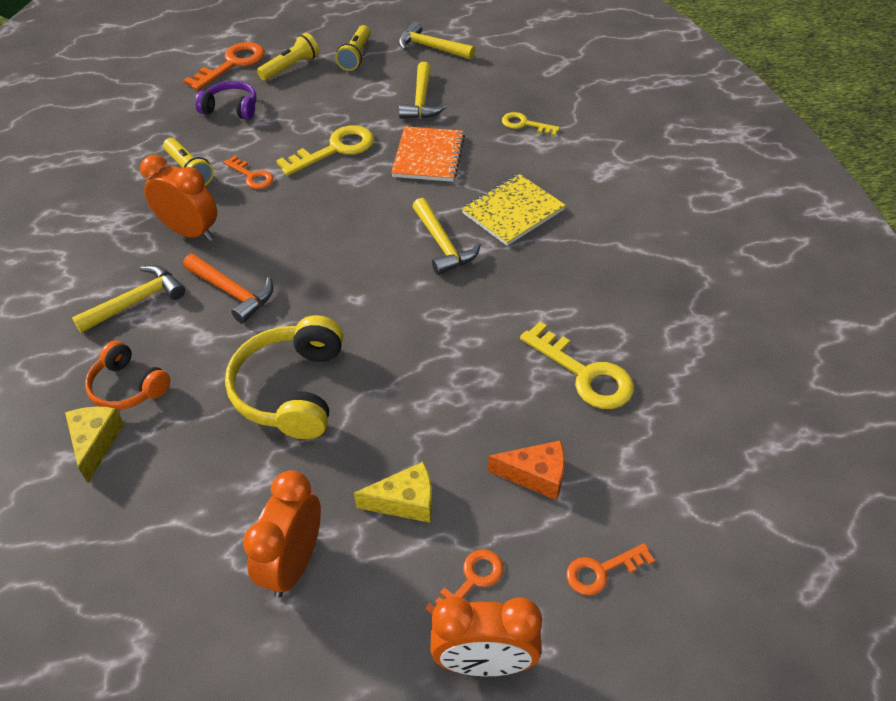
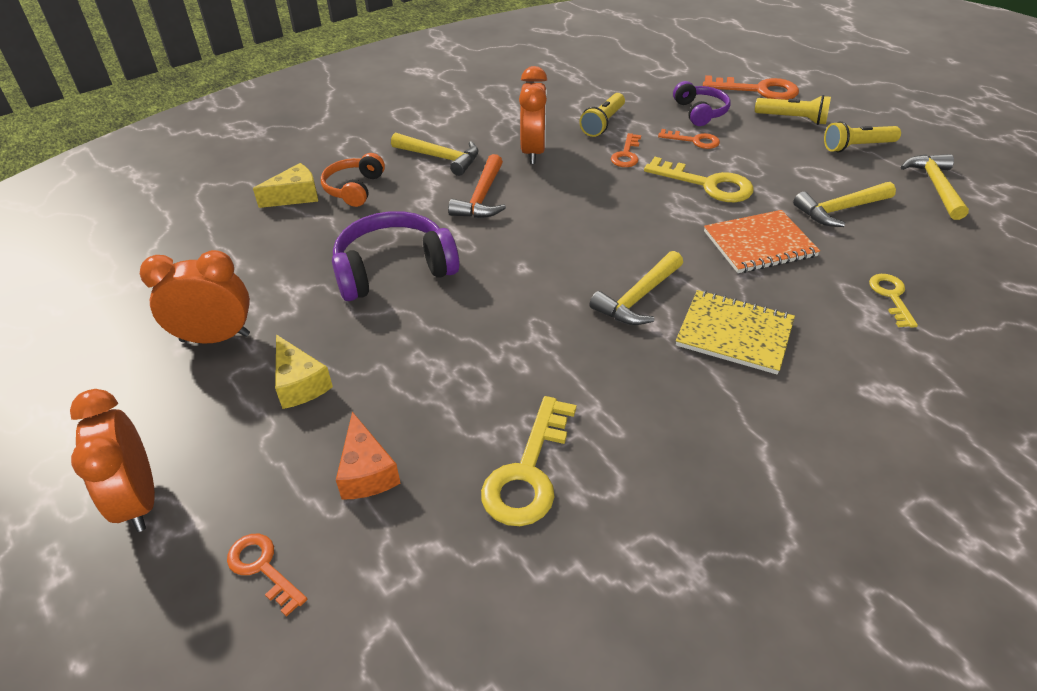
camera: 65 degrees right, 5 degrees down
yellow headphones [225,315,343,439] -> purple headphones [332,211,459,301]
orange key [425,549,503,614] -> orange key moved to [658,129,720,149]

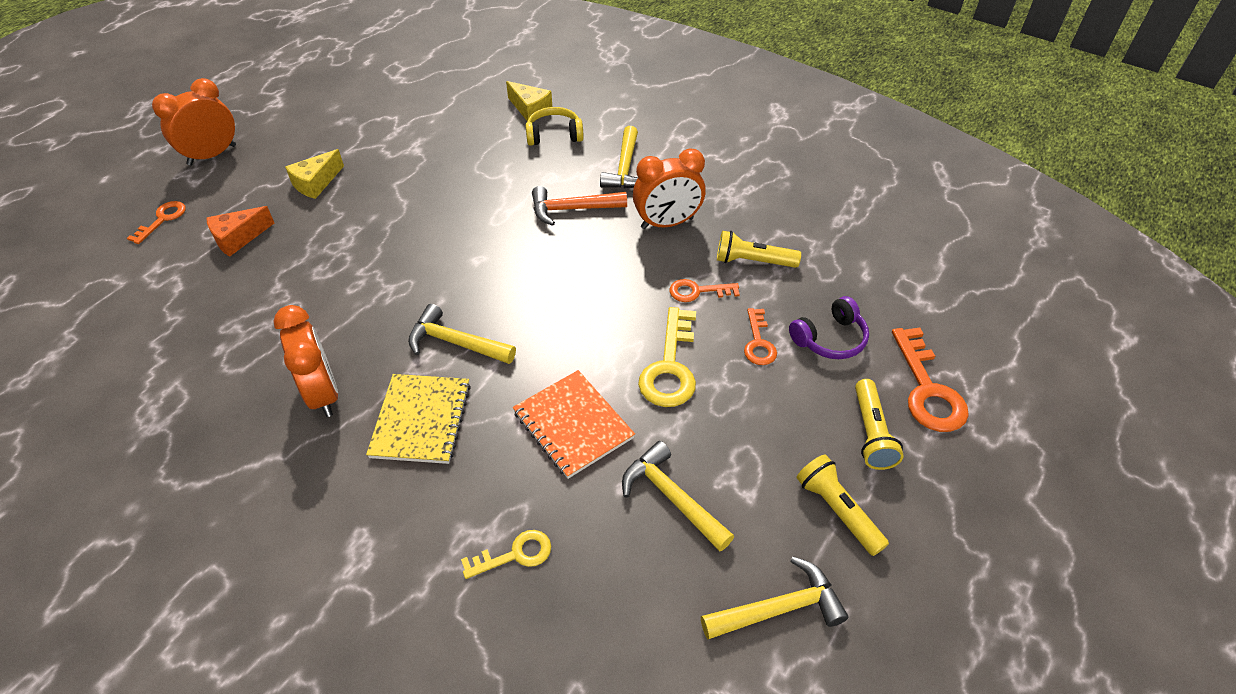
camera: 70 degrees right, 5 degrees up
orange clock [140,250,250,343] -> orange clock moved to [273,305,338,417]
orange headphones [321,153,385,207] -> yellow headphones [525,107,584,146]
purple headphones [332,211,459,301] -> none
yellow key [481,396,576,526] -> none

